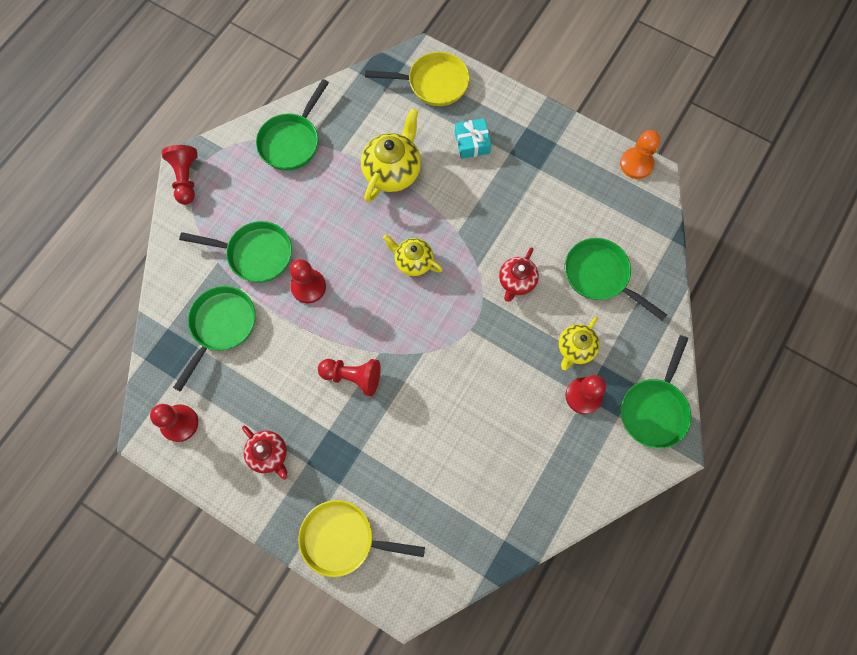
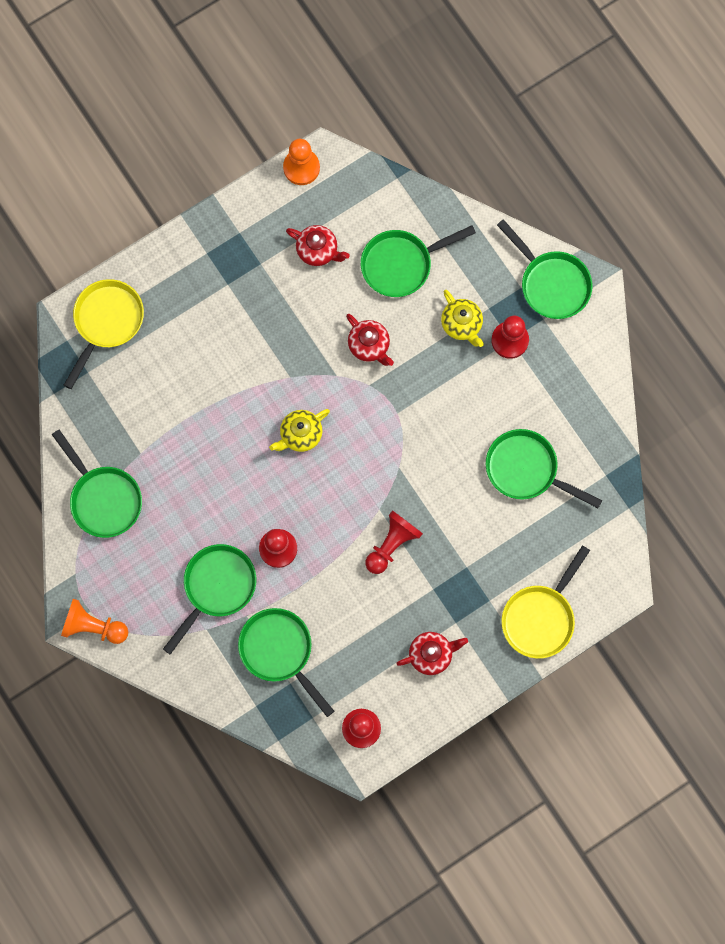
camera: 65 degrees left, 5 degrees up
red pawn [162,145,198,205] -> orange pawn [61,599,128,644]
yellow teapot [361,108,421,203] -> none
turquoise gift [455,118,491,159] -> none
none -> red teapot [286,225,350,266]
none -> green pan [486,429,602,508]

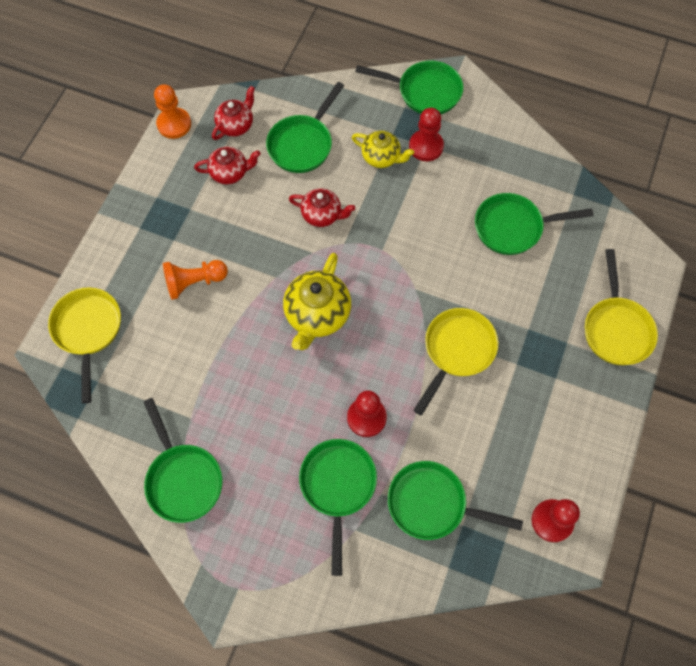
camera: 35 degrees left, 10 degrees down
green pan [52,430,142,538] -> green pan turned 45 degrees clockwise [144,398,223,523]
orange pawn [61,599,128,644] -> orange pawn moved to [163,260,228,300]
yellow teapot [269,409,330,452] -> yellow teapot [283,253,351,350], size x1.59
red pawn [365,510,423,574] -> yellow pan [413,308,498,415]
red teapot [396,632,468,675] -> red teapot moved to [212,86,255,140]

